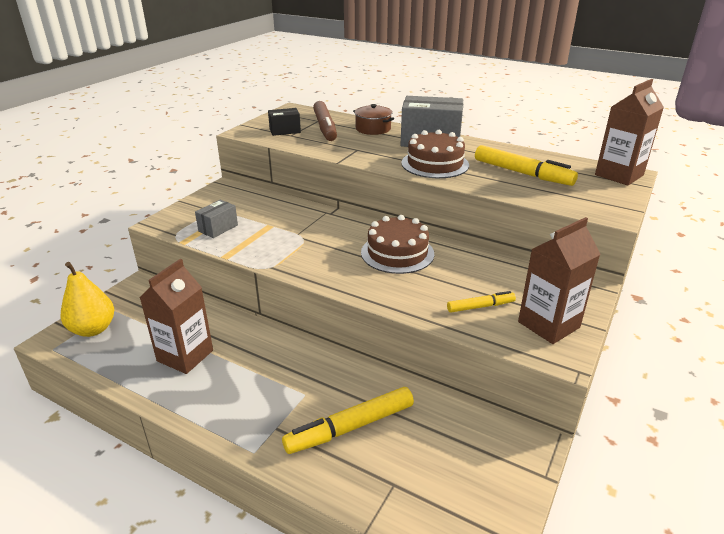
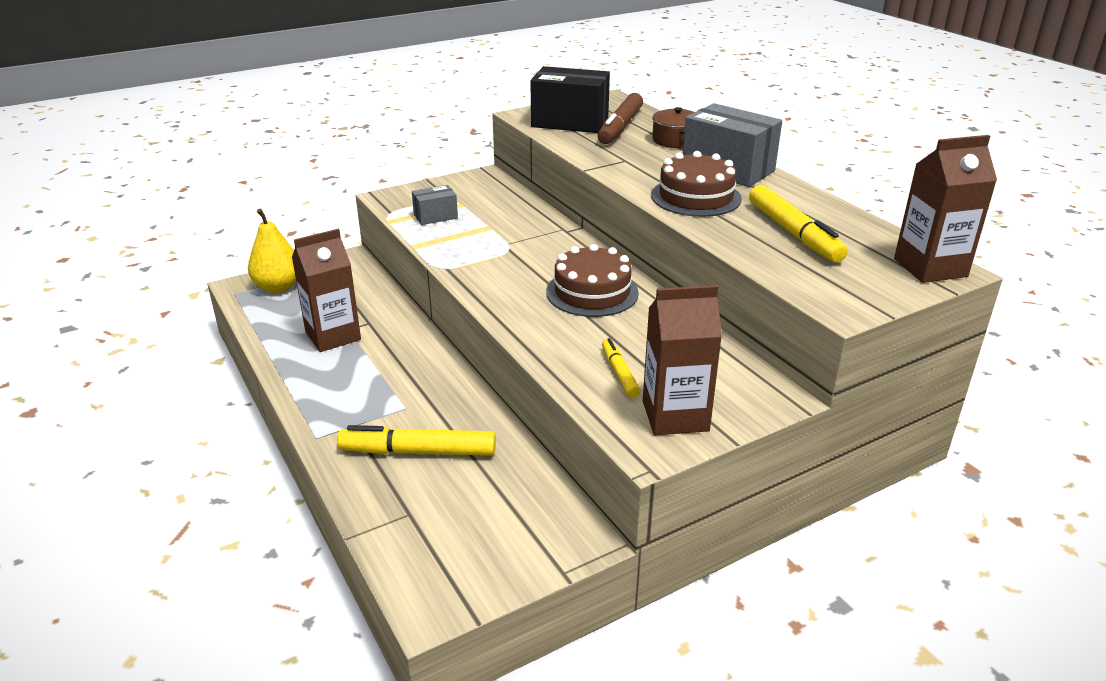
camera: 30 degrees right, 0 degrees up
black box [268,108,301,136] -> black box [530,66,610,133], size x1.91
yellow marker [447,291,516,312] -> yellow marker turned 120 degrees counterclockwise [602,338,640,398]

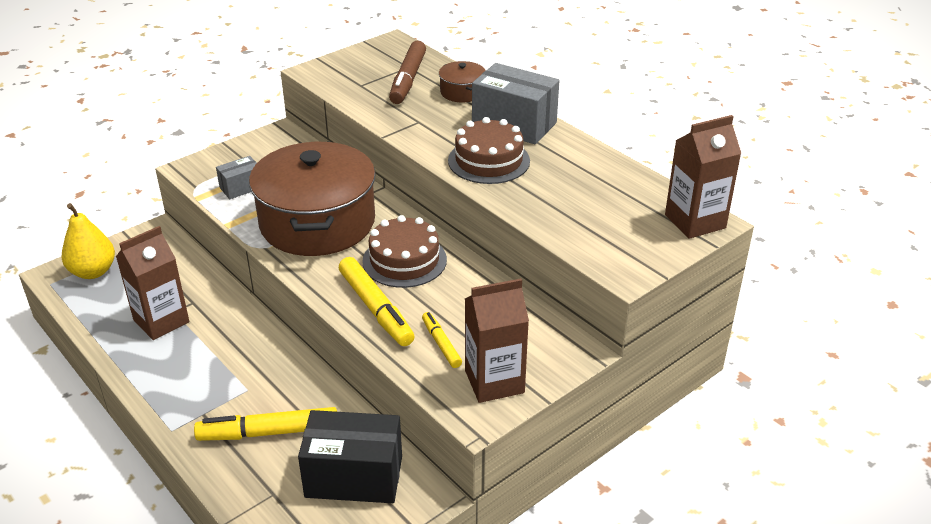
camera: 10 degrees left, 5 degrees up
black box [530,66,610,133] -> black box moved to [298,410,402,503]
yellow marker [749,185,848,262] -> yellow marker moved to [339,257,415,346]
none -> brown pot [249,141,376,256]

